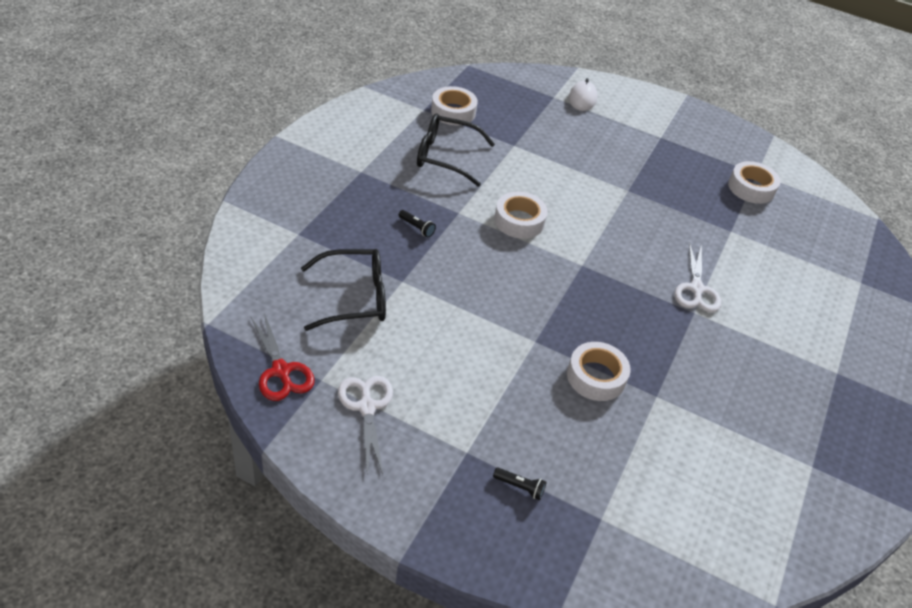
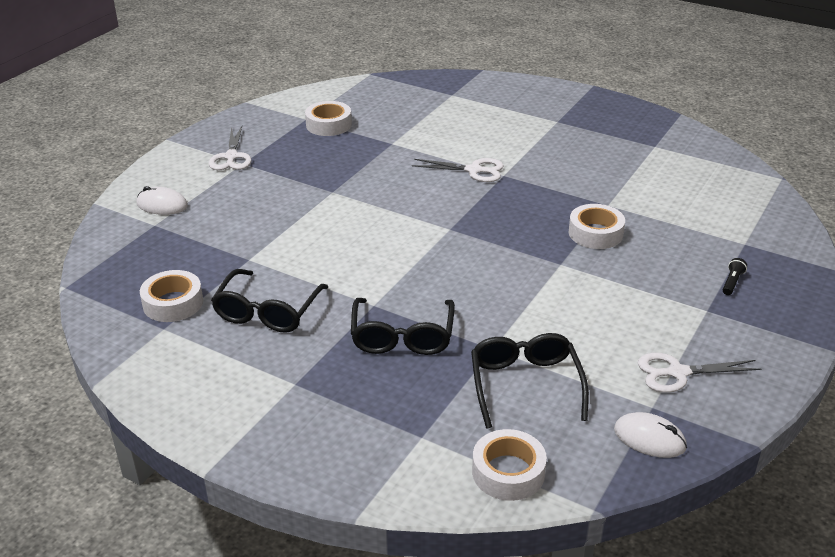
camera: 80 degrees left, 10 degrees down
red scissors [251,313,315,401] -> white mouse [614,412,687,458]
black flashlight [399,210,436,237] -> black glasses [351,298,455,355]
white tape [494,192,548,239] -> white tape moved to [472,429,547,501]
none -> white scissors [209,126,252,170]

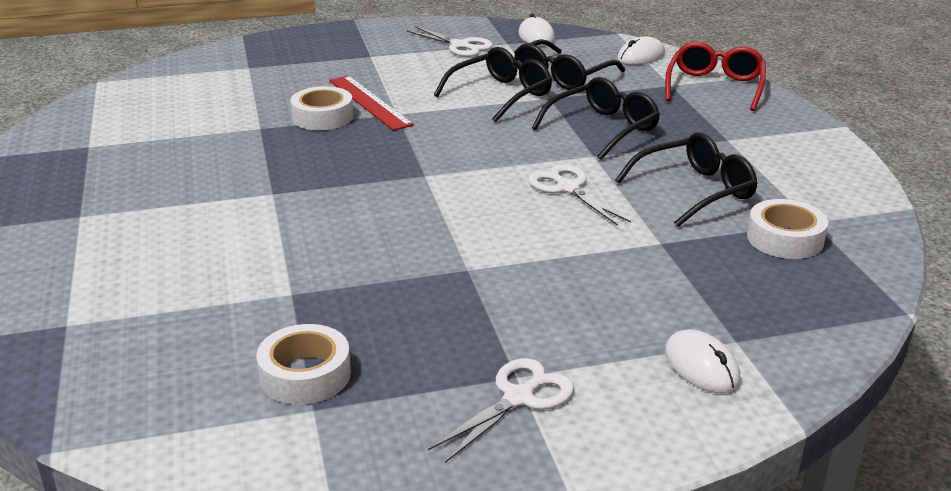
camera: 135 degrees left, 5 degrees down
white scissors [412,158,504,182] -> white scissors moved to [528,164,631,226]
white tape [472,429,547,501] -> white mouse [617,36,665,65]
black flashlight [723,258,747,295] -> none
none -> red ruler [329,75,414,131]
none -> black glasses [434,47,552,122]
none -> red glasses [665,42,766,111]

